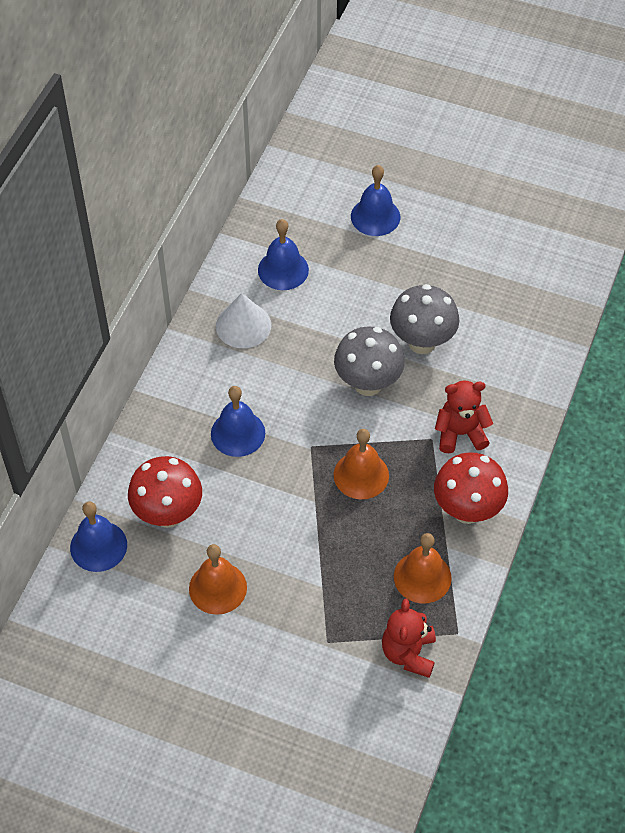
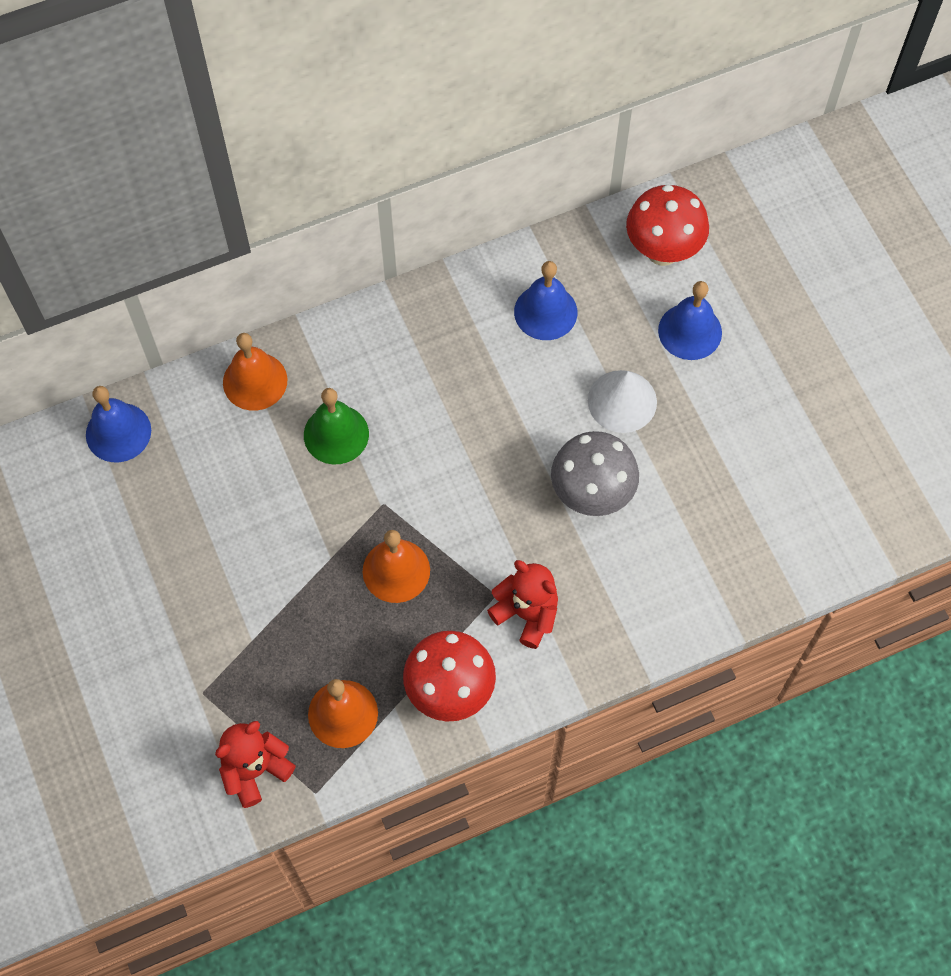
camera: 45 degrees right, 10 degrees up
red mushroom [128,456,202,528] -> red mushroom moved to [626,185,709,266]
orange bell [189,544,247,615] -> orange bell moved to [223,333,287,411]
blue bell [211,386,265,457] -> green bell [304,388,369,464]
white cone [216,293,271,348] -> white cone moved to [588,370,657,433]
grey mushroom [334,326,405,396] -> none

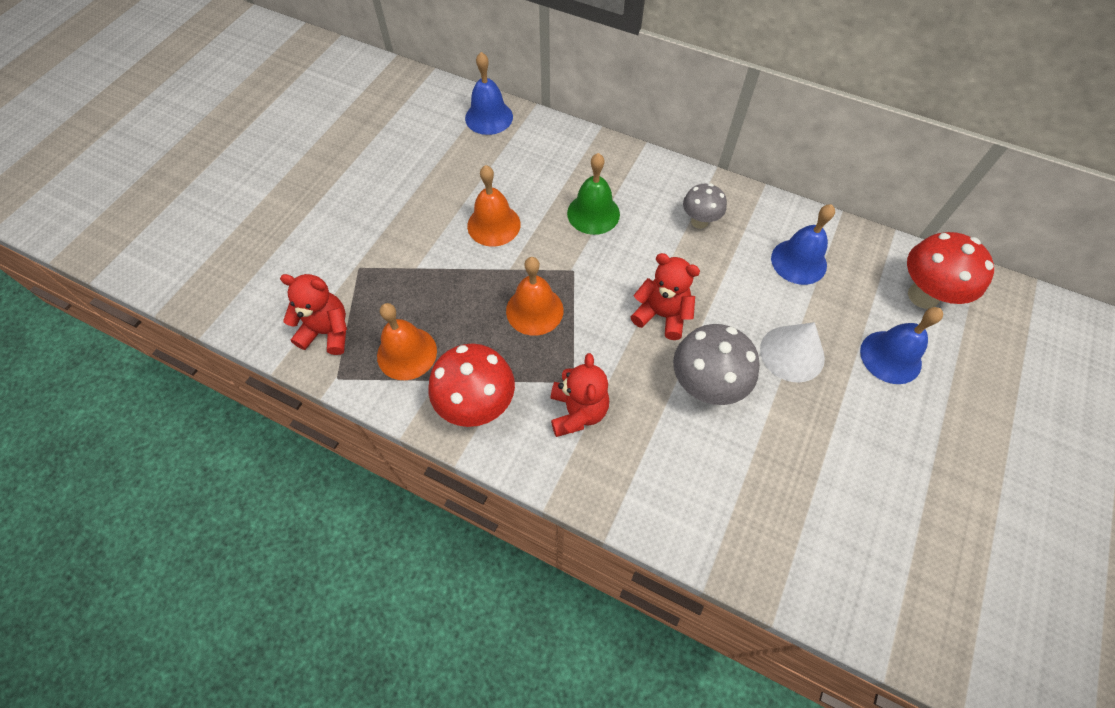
camera: 50 degrees right, 5 degrees down
orange bell [223,333,287,411] -> orange bell moved to [467,165,520,247]
none -> red teddy bear [631,253,700,340]
none -> grey mushroom [683,183,727,229]

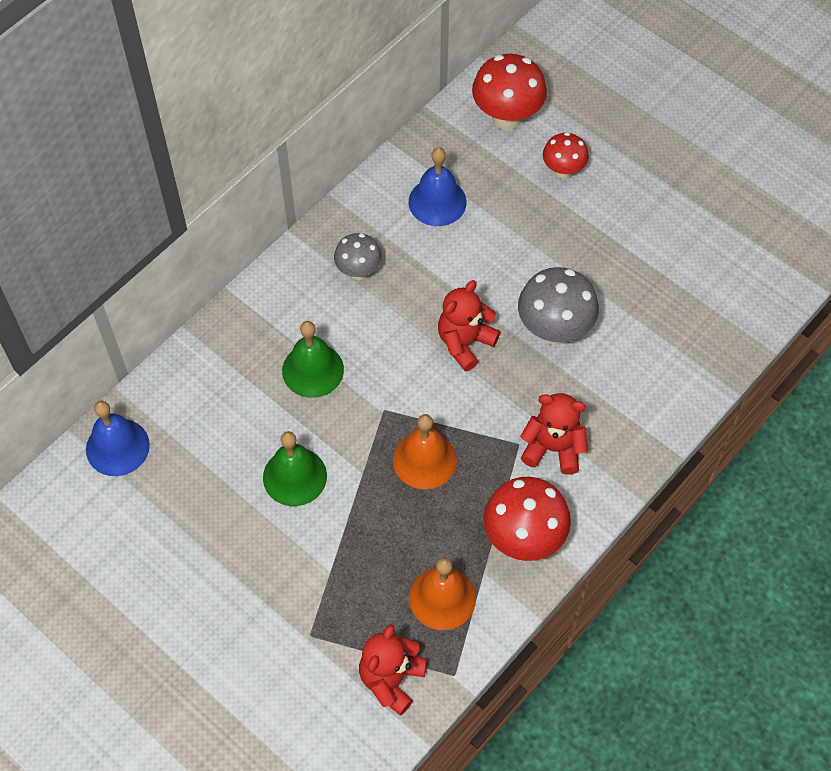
camera: 75 degrees left, 0 degrees up
orange bell [467,165,520,247] -> green bell [263,431,327,506]
white cone [760,322,825,383] -> none
blue bell [860,307,943,384] -> red mushroom [543,132,589,179]

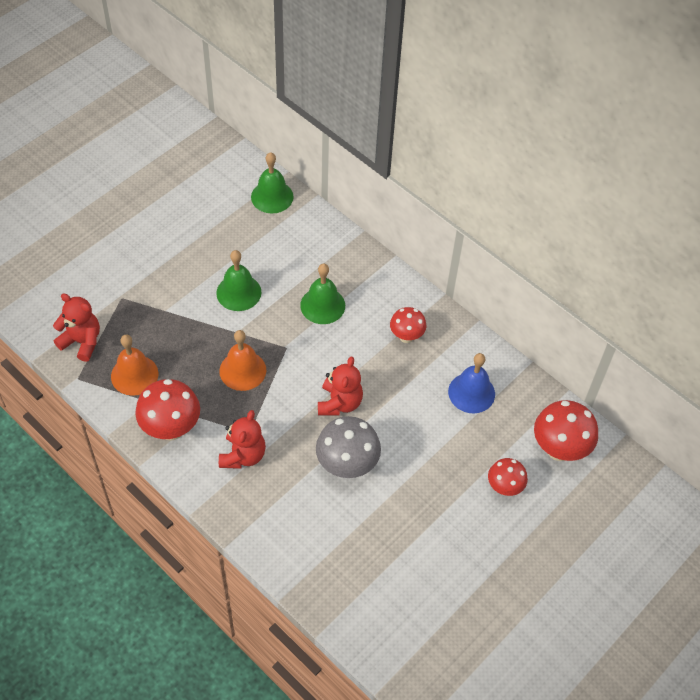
camera: 90 degrees right, 5 degrees down
blue bell [86,401,150,476] -> green bell [251,152,294,213]
grey mushroom [334,233,382,280] -> red mushroom [390,307,426,343]
red teddy bear [438,280,500,372] -> red teddy bear turned 60 degrees clockwise [318,357,363,415]

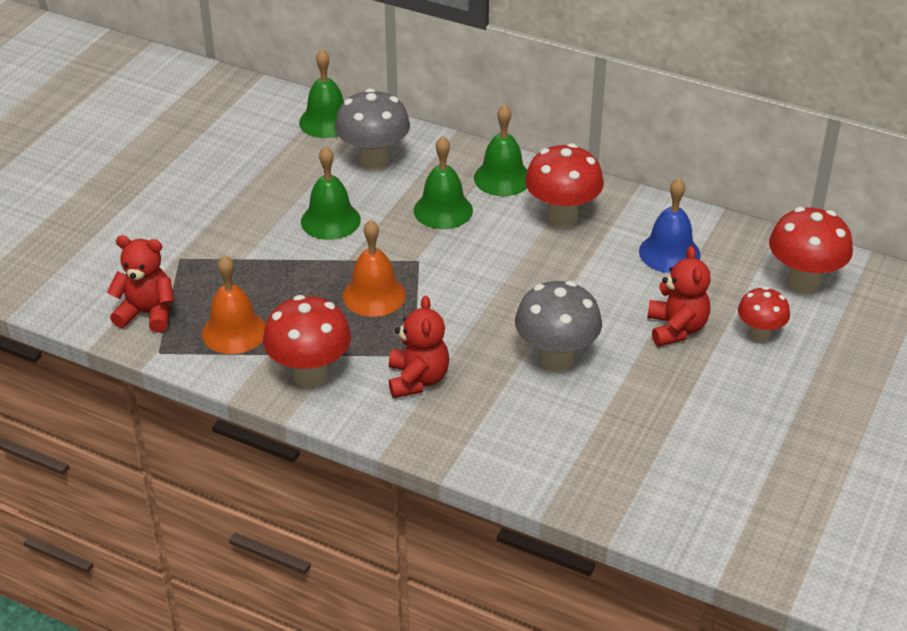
camera: 15 degrees left, 15 degrees down
red teddy bear [318,357,363,415] -> red teddy bear moved to [647,246,711,346]
red mushroom [390,307,426,343] -> red mushroom [525,143,604,228], size x1.64
none -> grey mushroom [335,88,410,171]
none -> green bell [474,104,528,196]

